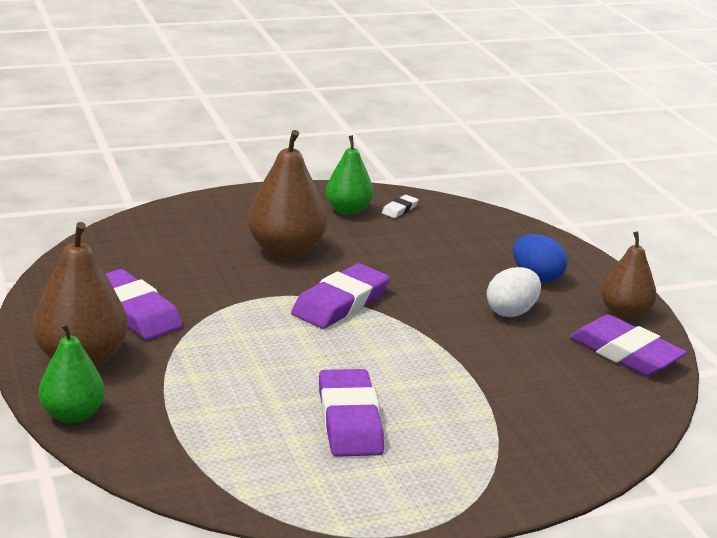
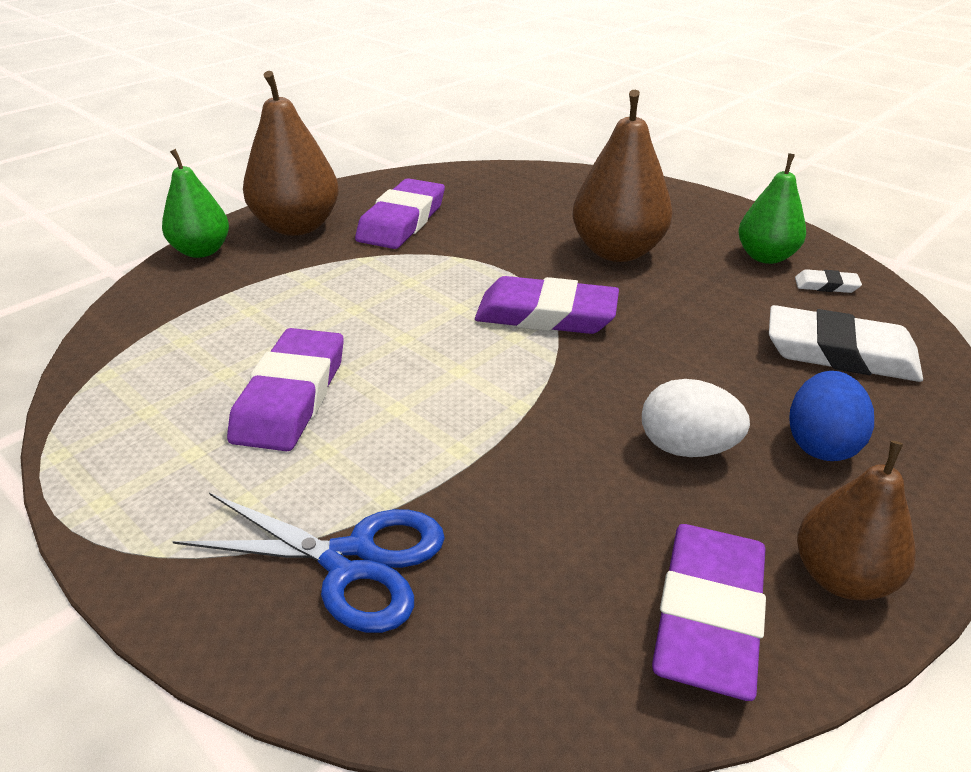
camera: 65 degrees right, 10 degrees up
purple eraser [319,369,384,457] -> purple eraser turned 45 degrees counterclockwise [227,328,344,451]
none -> blue scissors [172,493,445,633]
none -> white eraser [769,305,923,382]

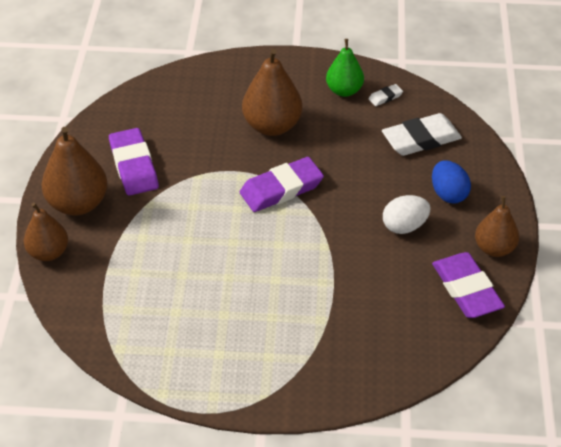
camera: 40 degrees left, 10 degrees up
green pear [162,149,229,258] -> brown pear [24,203,68,261]
blue scissors [172,493,445,633] -> none
purple eraser [227,328,344,451] -> none

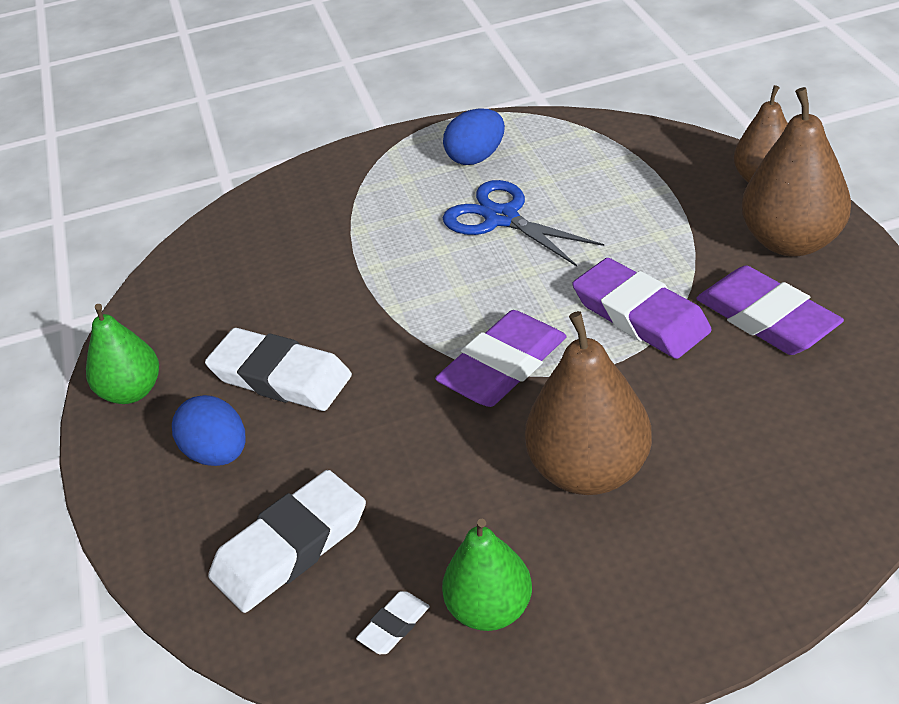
camera: 165 degrees right, 5 degrees down
white egg [383,195,431,234] -> white eraser [205,328,352,411]
purple eraser [432,252,505,318] -> purple eraser moved to [573,258,712,359]
brown pear [475,196,519,257] -> green pear [86,304,159,404]
none -> blue egg [443,109,505,165]
none -> blue scissors [443,180,604,266]

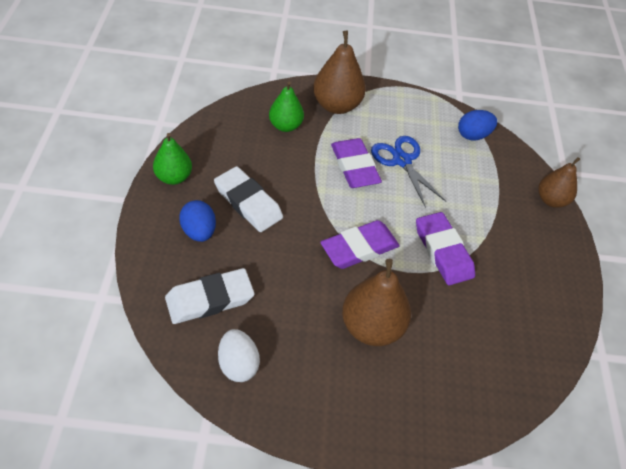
camera: 10 degrees right, 10 degrees up
white eraser [356,591,430,654] -> white egg [218,329,260,382]
green pear [442,519,532,631] -> green pear moved to [269,82,304,132]
blue egg [443,109,505,165] -> blue egg moved to [458,110,497,140]
purple eraser [696,265,844,355] -> purple eraser moved to [331,138,382,188]
brown pear [741,87,851,257] -> brown pear moved to [313,31,366,114]

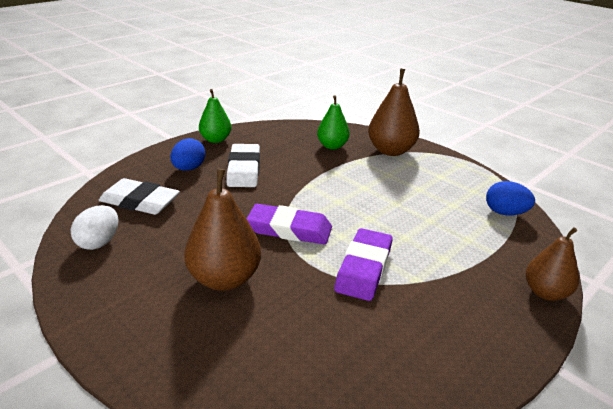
camera: 45 degrees right, 20 degrees down
purple eraser [331,138,382,188] -> none
blue scissors [371,136,446,208] -> none

